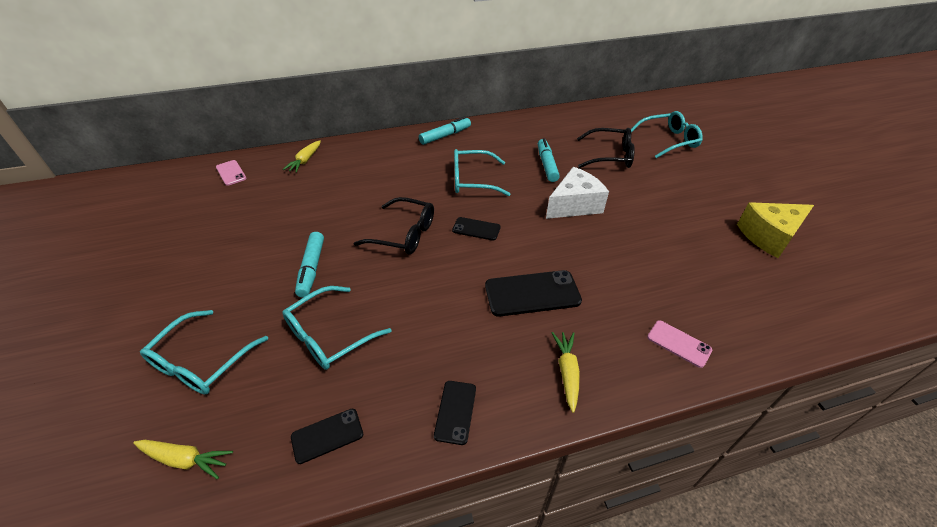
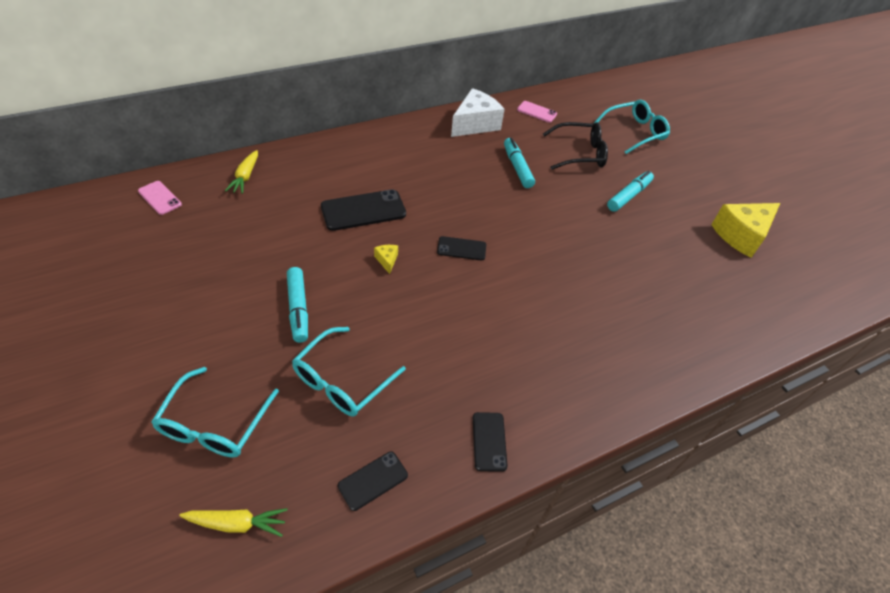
camera: 15 degrees left, 5 degrees up
black glasses [353,197,434,254] -> yellow cheese [374,245,398,274]
turquoise marker [419,116,471,145] -> turquoise marker moved to [607,171,654,211]
turquoise glasses [454,149,510,196] -> none
black phone [485,270,582,317] -> black phone moved to [321,189,406,231]
white cheese [546,167,609,219] -> white cheese moved to [451,88,505,137]
yellow carrot [552,332,580,413] -> none
pink phone [647,320,712,368] -> pink phone moved to [517,101,557,123]

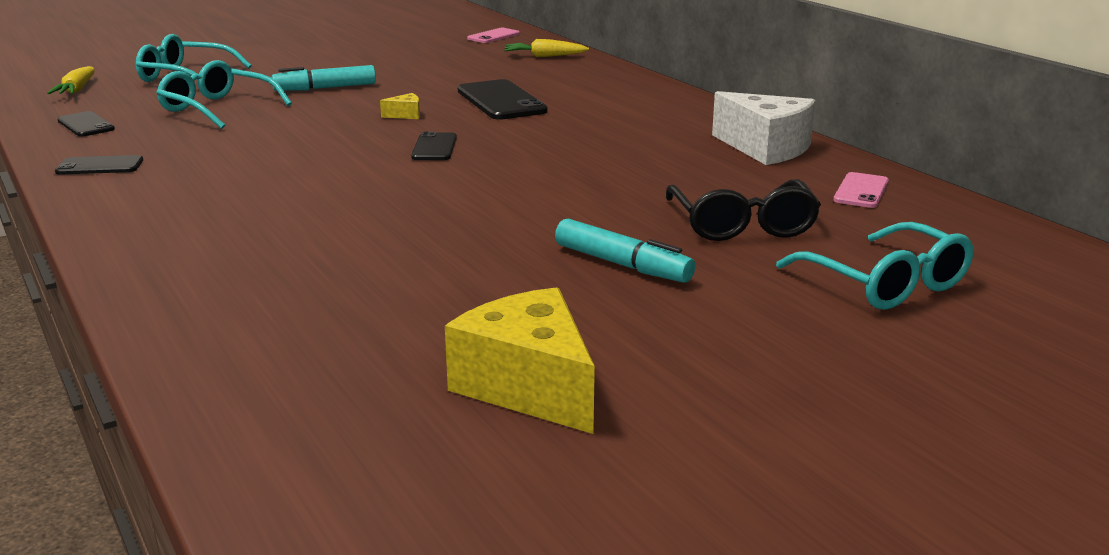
camera: 90 degrees right, 25 degrees down
turquoise marker [504,138,535,188] -> none

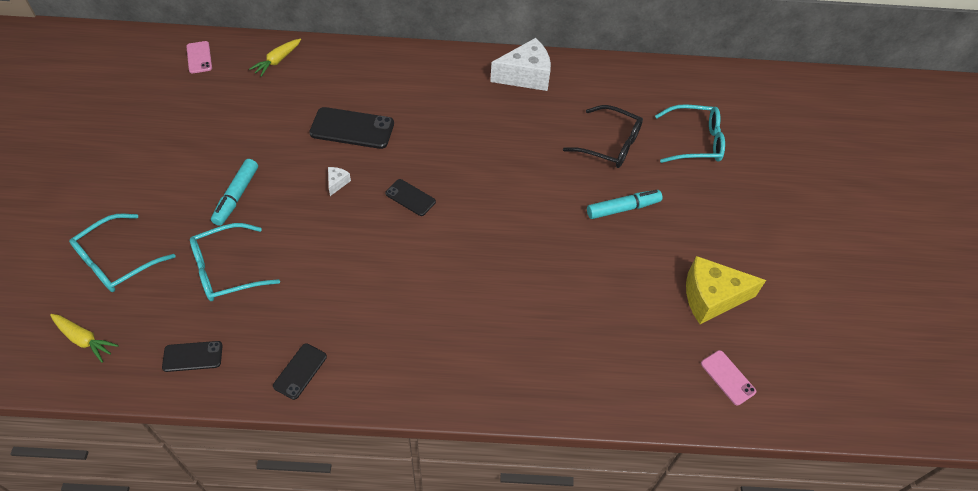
camera: 60 degrees left, 30 degrees up
yellow cheese [380,93,420,119] -> white cheese [328,167,351,196]
pink phone [833,172,889,208] -> pink phone moved to [701,350,756,405]

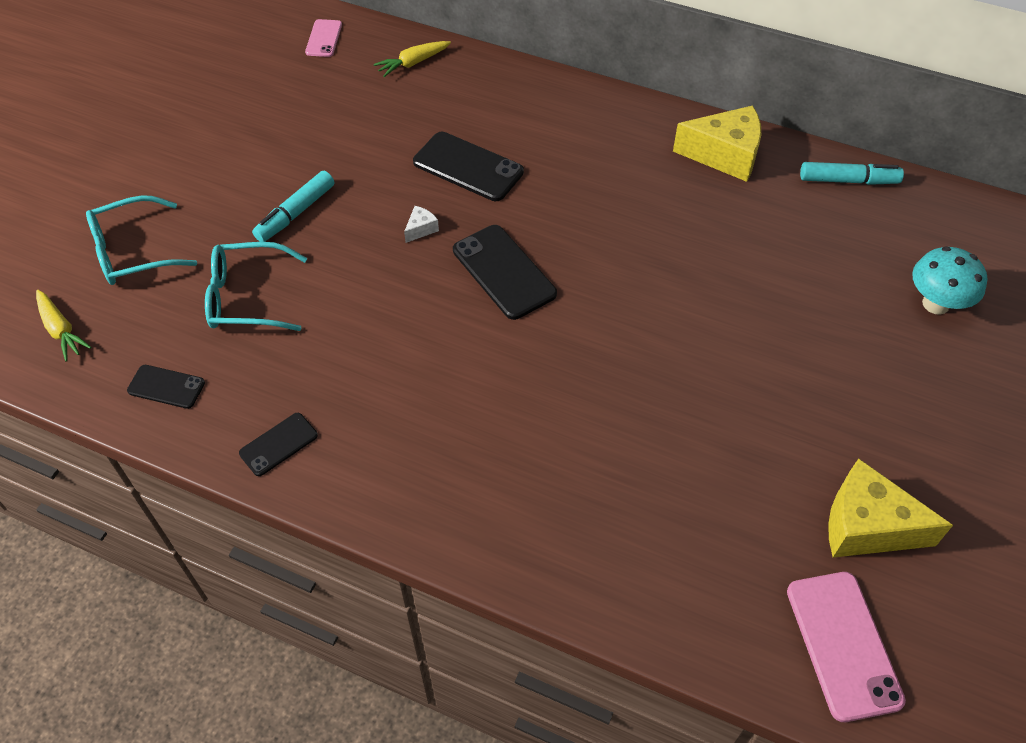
camera: 25 degrees right, 0 degrees up
black phone [385,179,436,216] -> black phone [453,225,557,320], size x1.73
white cheese [490,38,551,91] -> yellow cheese [673,105,761,182]
black glasses [563,105,643,168] -> none
turquoise marker [587,190,662,219] -> turquoise marker moved to [800,162,904,185]
turquoise glasses [655,104,725,163] -> turquoise mushroom [912,247,987,315]
pink phone [701,350,756,405] -> pink phone [787,572,906,722], size x1.73

